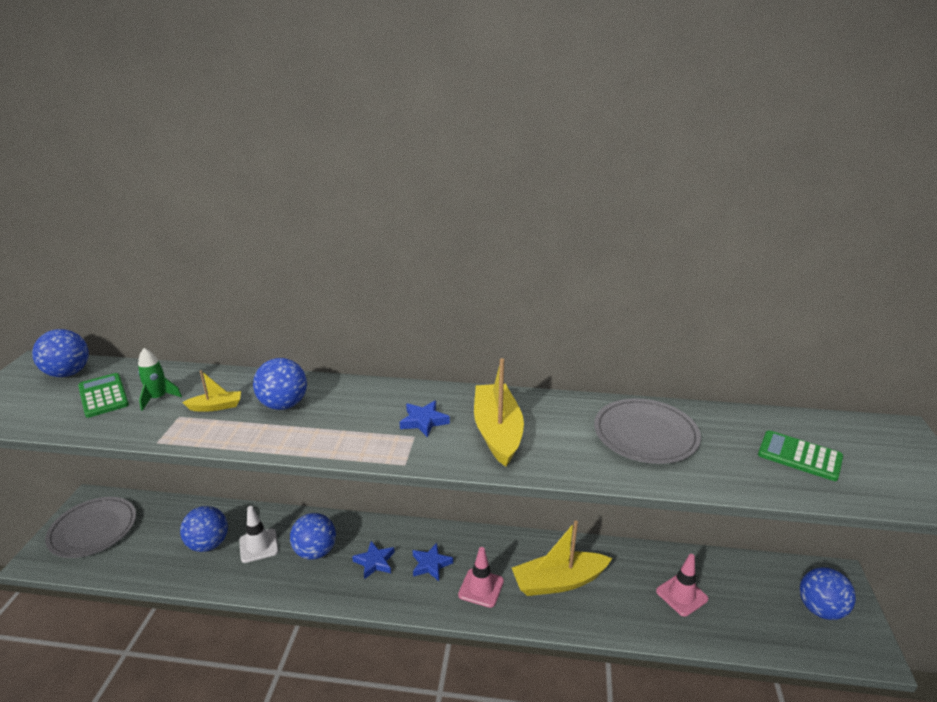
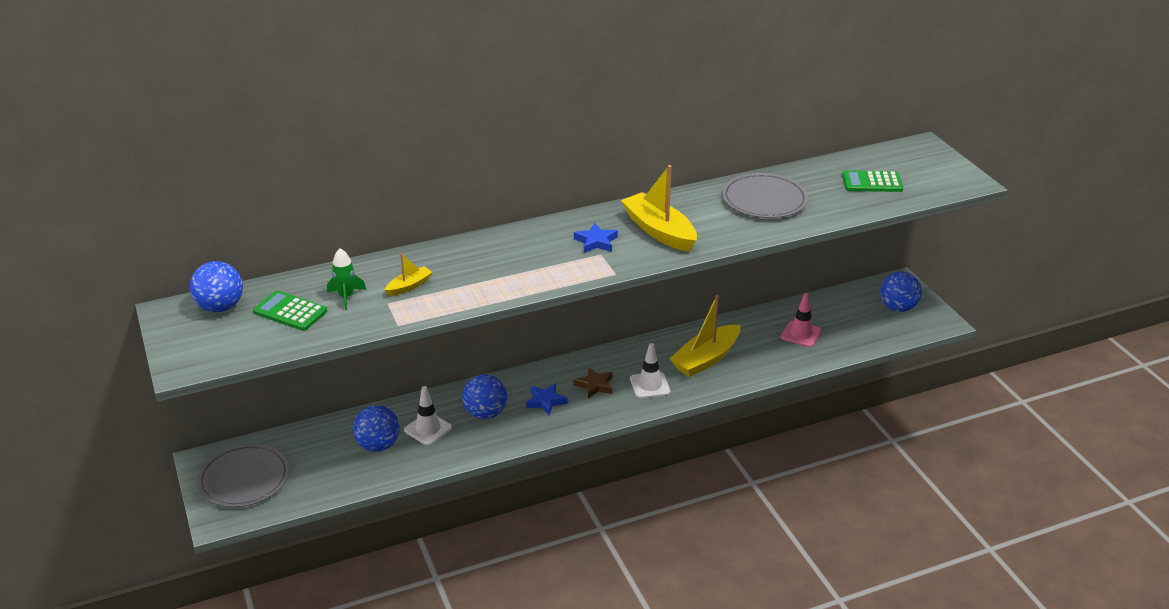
camera: 30 degrees left, 5 degrees up
blue ball [253,358,307,410] -> none
blue star [412,543,453,581] -> brown star [574,367,612,399]
pink traffic cone [458,547,504,608] -> white traffic cone [630,343,670,398]

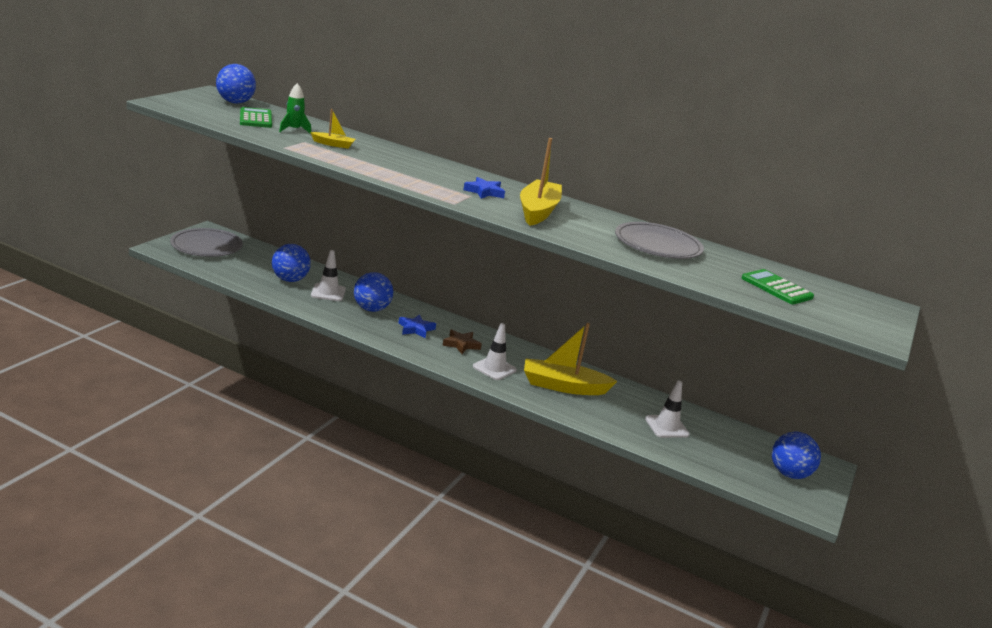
camera: 45 degrees right, 10 degrees down
pink traffic cone [781,293,822,347] -> white traffic cone [645,380,689,438]

